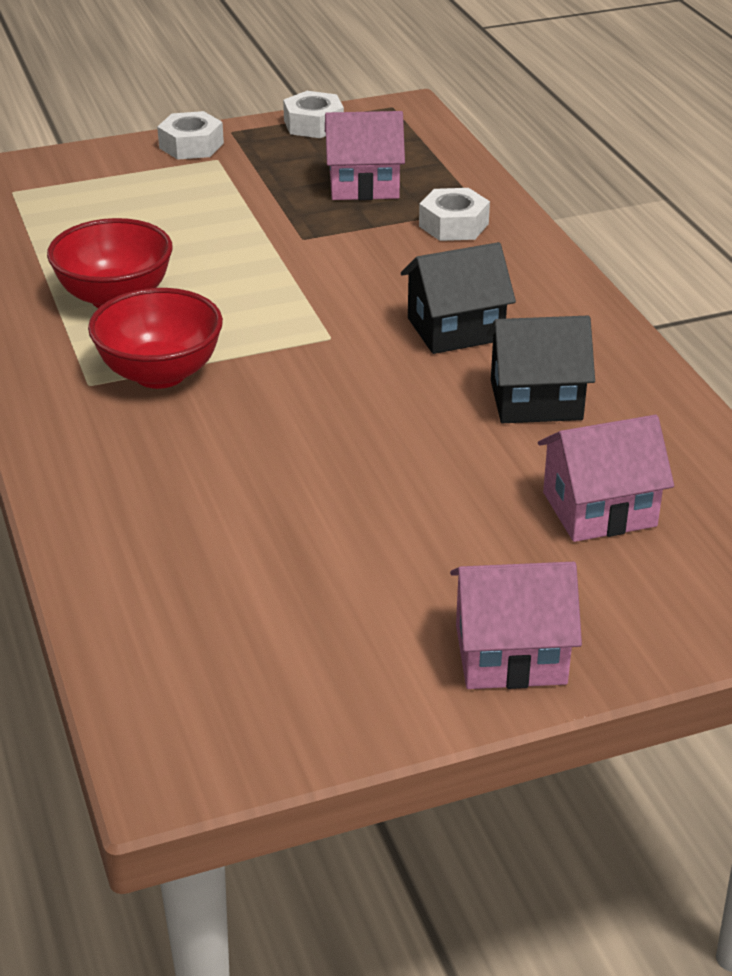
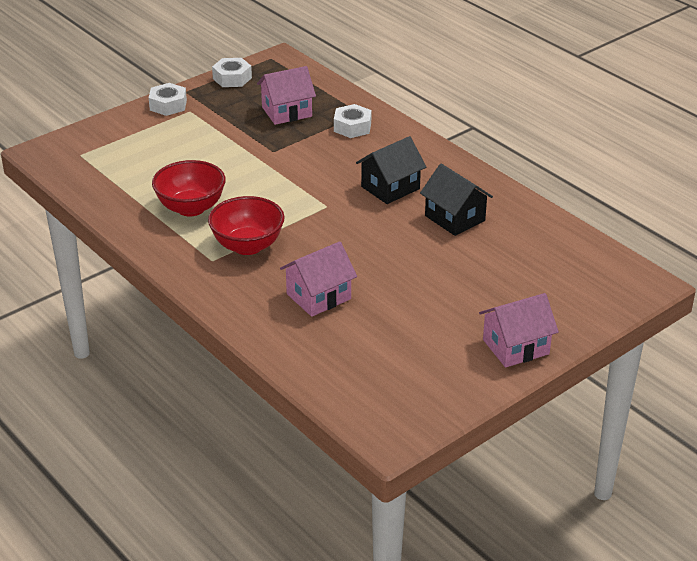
camera: 20 degrees left, 0 degrees up
black house [486,316,595,423] -> black house turned 75 degrees clockwise [420,164,493,236]
pink house [538,415,674,542] -> pink house moved to [280,241,357,317]

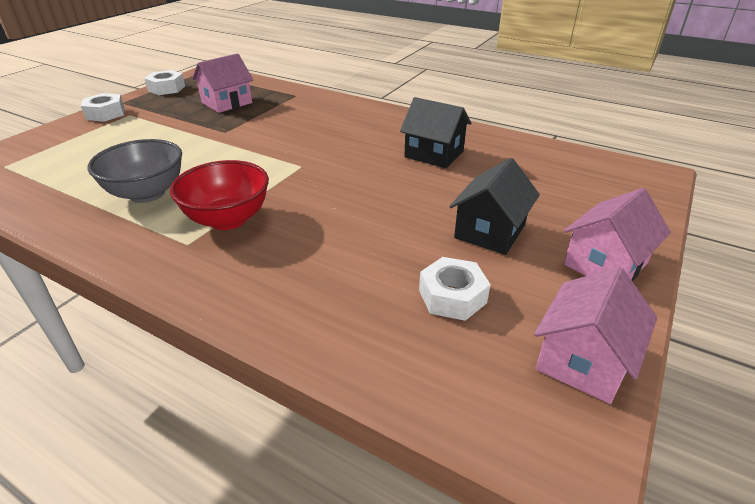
camera: 20 degrees left, 0 degrees up
red bowl [152,160,226,217] -> grey bowl [87,139,182,203]
pink house [280,241,357,317] -> pink house moved to [534,267,657,404]
white nut [334,104,371,138] -> white nut moved to [419,257,491,321]
black house [356,136,426,204] -> black house moved to [449,158,540,255]

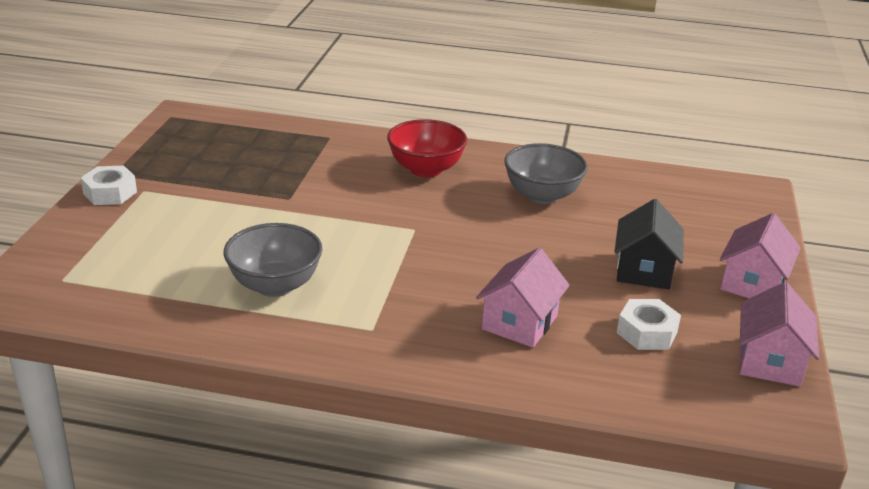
camera: 20 degrees left, 5 degrees down
white nut [144,70,185,95] -> none
red bowl [170,160,269,230] -> red bowl moved to [387,119,467,178]
pink house [192,53,253,113] -> pink house moved to [476,247,570,348]
black house [400,97,472,168] -> grey bowl [504,143,588,204]

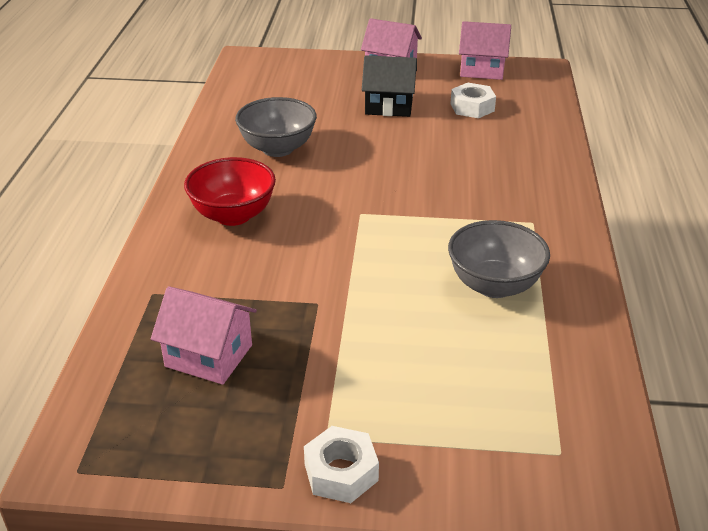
camera: 95 degrees left, 5 degrees up
pink house [476,247,570,348] -> pink house moved to [151,286,257,385]

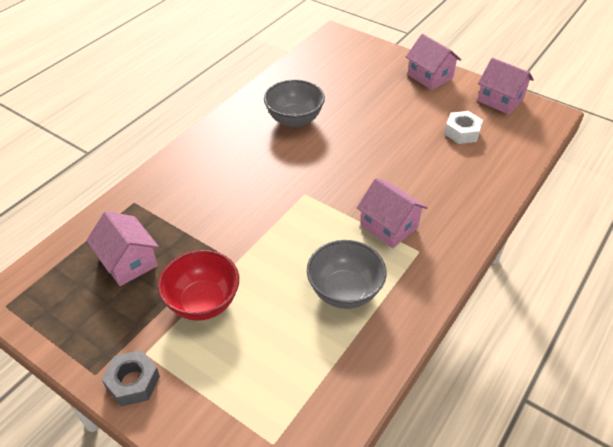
camera: 30 degrees right, 10 degrees up
red bowl [184,157,276,226] -> red bowl moved to [158,250,239,321]
white nut [304,426,379,503] -> grey nut [102,350,160,407]
black house [362,55,417,117] -> none
none -> pink house [357,178,428,248]

